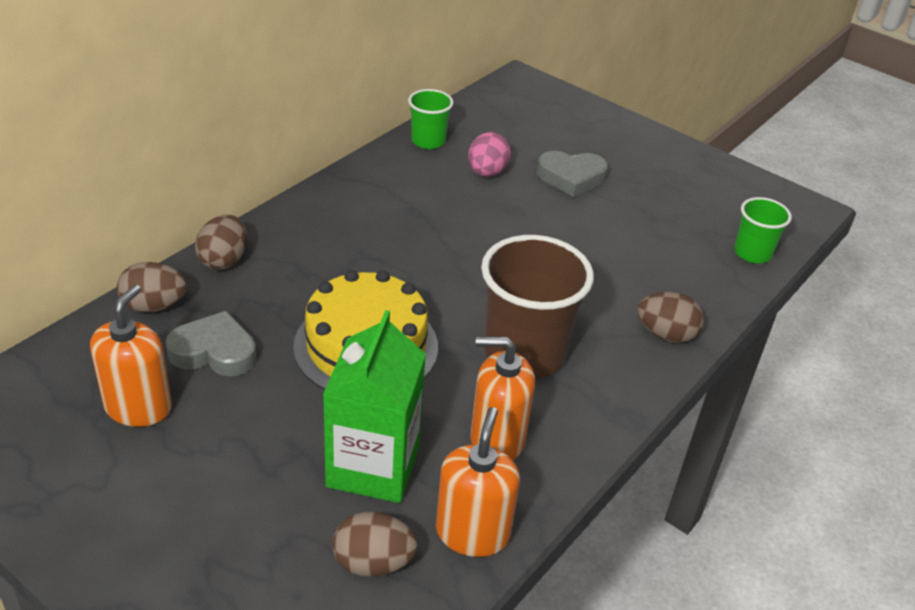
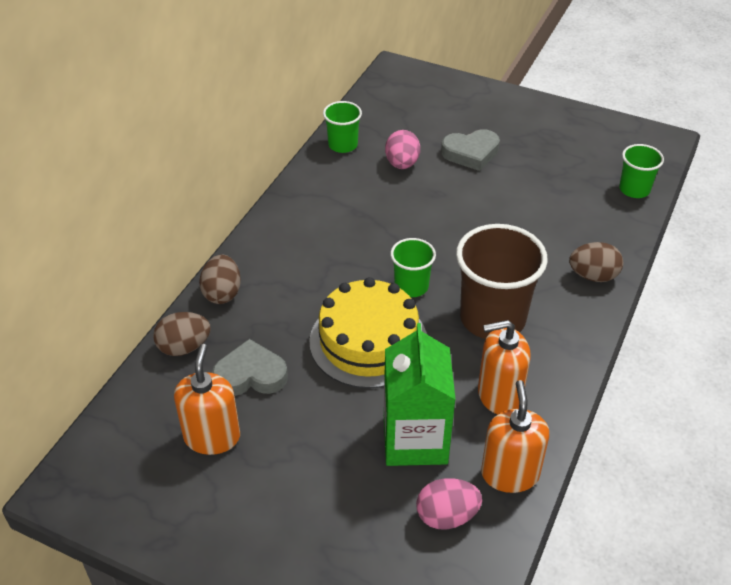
camera: 10 degrees left, 5 degrees up
brown egg [333,512,418,577] -> pink egg [416,478,482,530]
none -> green cup [390,238,436,297]

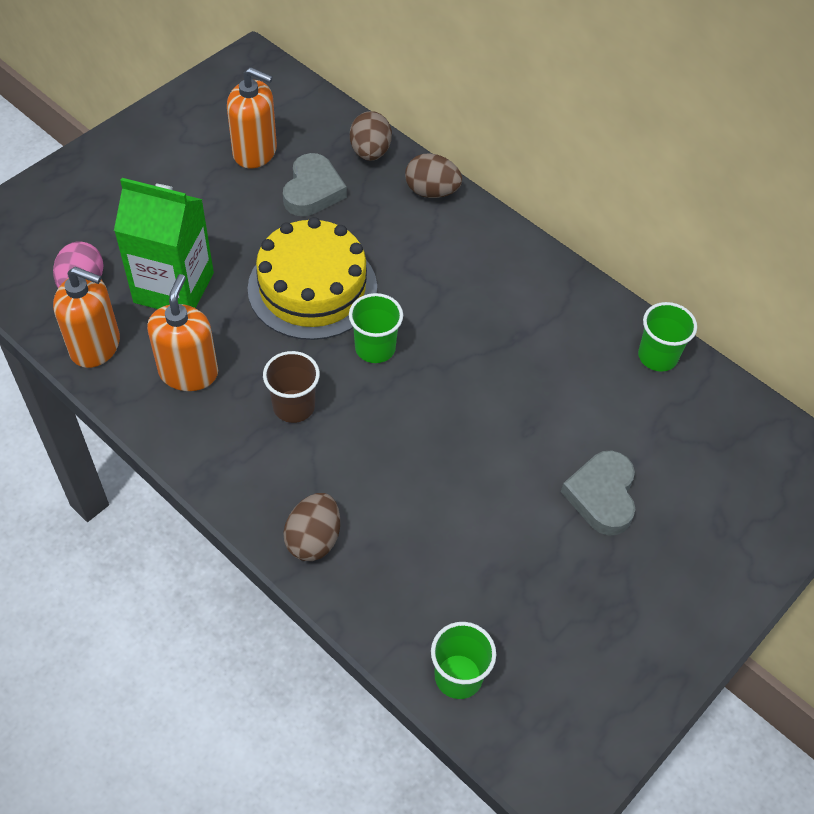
camera: 105 degrees right, 10 degrees up
pink egg [385,130,420,169] -> none
brown cup [456,224,548,339] -> brown cup [263,351,320,423], size x0.53

